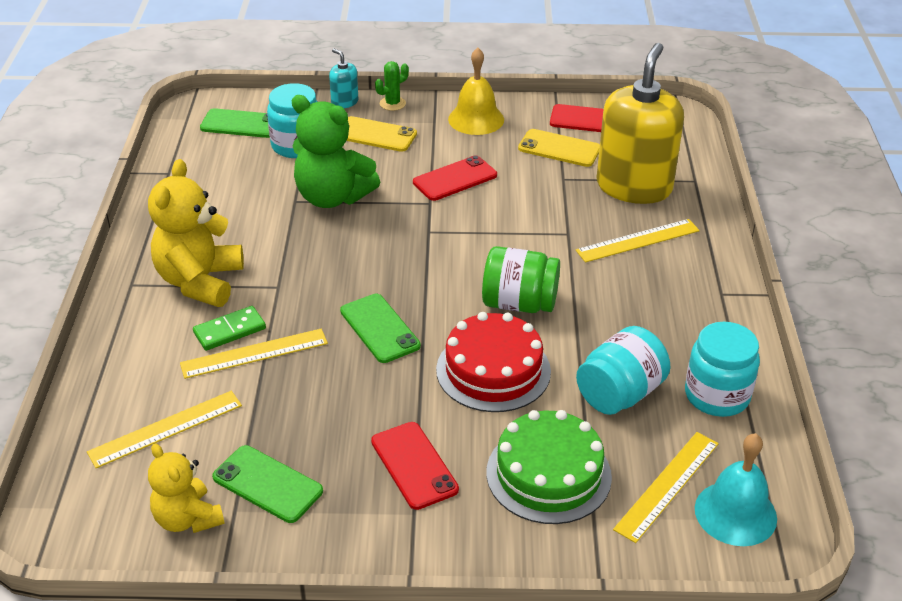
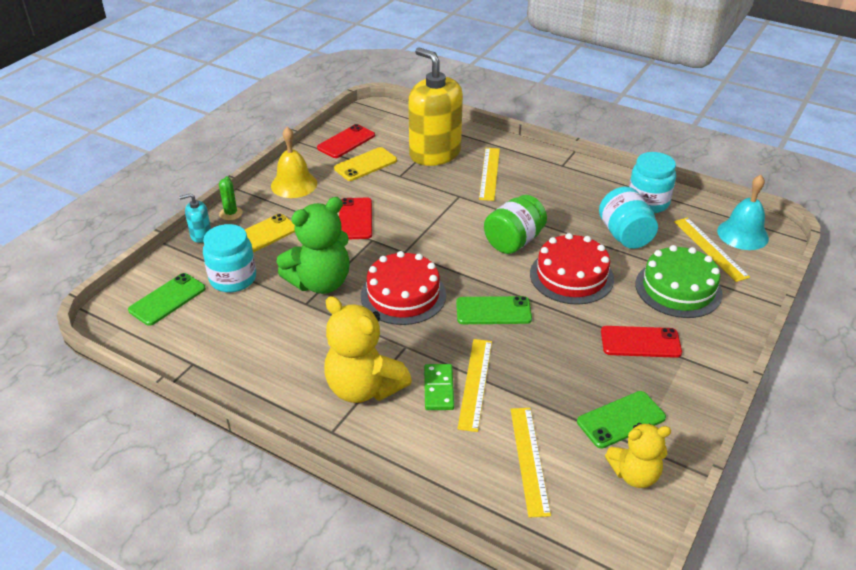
camera: 60 degrees left, 0 degrees up
none -> red cake [361,251,446,325]

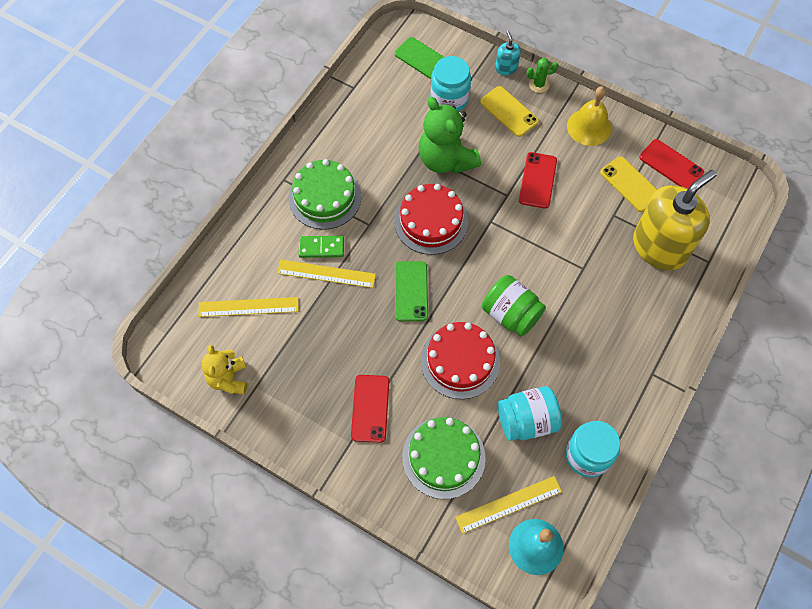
camera: 90 degrees right, 25 degrees up
yellow teddy bear [324,296,412,403] -> green cake [288,159,361,230]
red phone [339,197,372,239] -> red phone turned 75 degrees counterclockwise [519,152,557,208]
yellow ruler [479,148,500,201] -> none
green phone [577,391,666,448] -> none

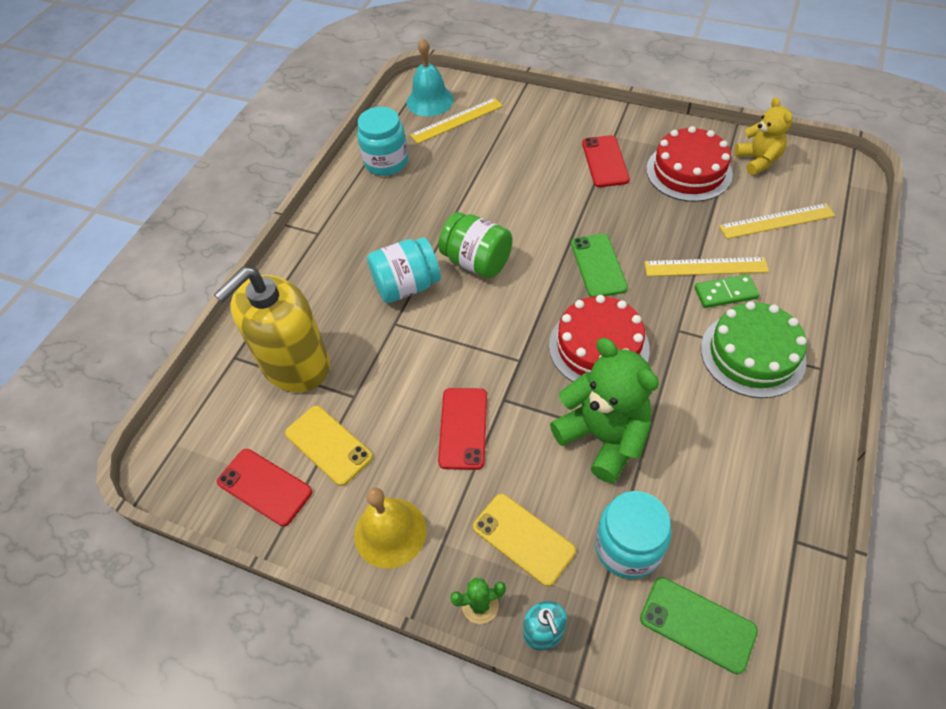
camera: 175 degrees right, 10 degrees down
green cake [402,417,486,499] -> none
red cake [421,322,500,399] -> red cake moved to [646,126,733,202]
turquoise jar [498,386,562,441] -> turquoise jar moved to [367,237,441,303]

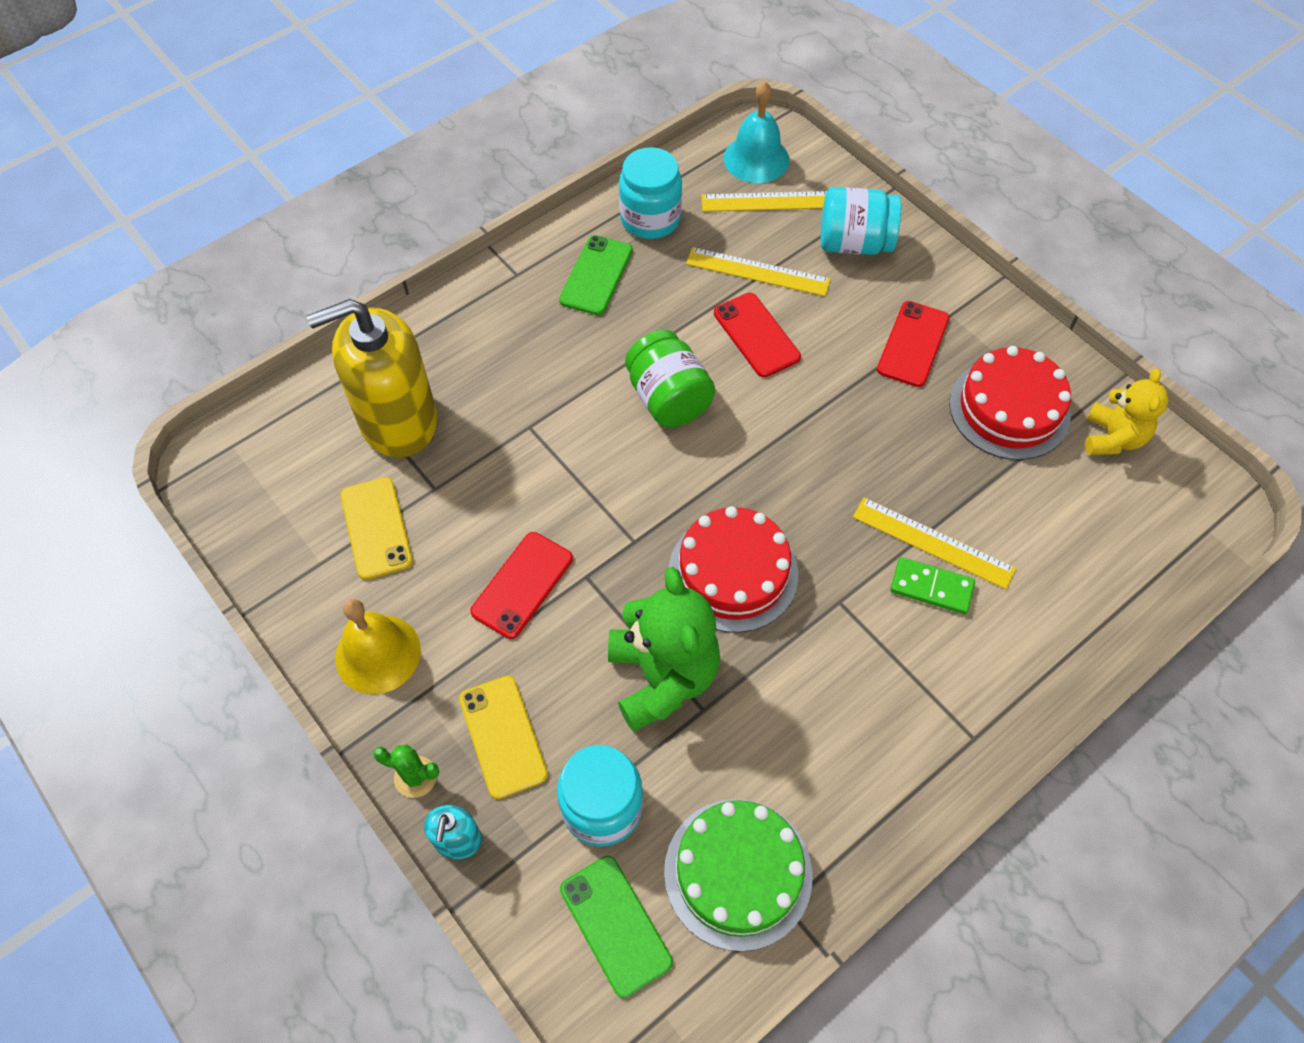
camera: 25 degrees right, 5 degrees up
red phone [217,449,312,526] -> red phone moved to [714,293,801,377]
turquoise jar [367,237,441,303] -> turquoise jar moved to [821,187,901,255]
green phone [571,234,628,297] -> green phone moved to [559,235,633,315]
green cake [701,301,807,398] -> green cake moved to [664,799,813,952]
yellow ruler [719,203,835,239] -> yellow ruler moved to [686,247,831,296]

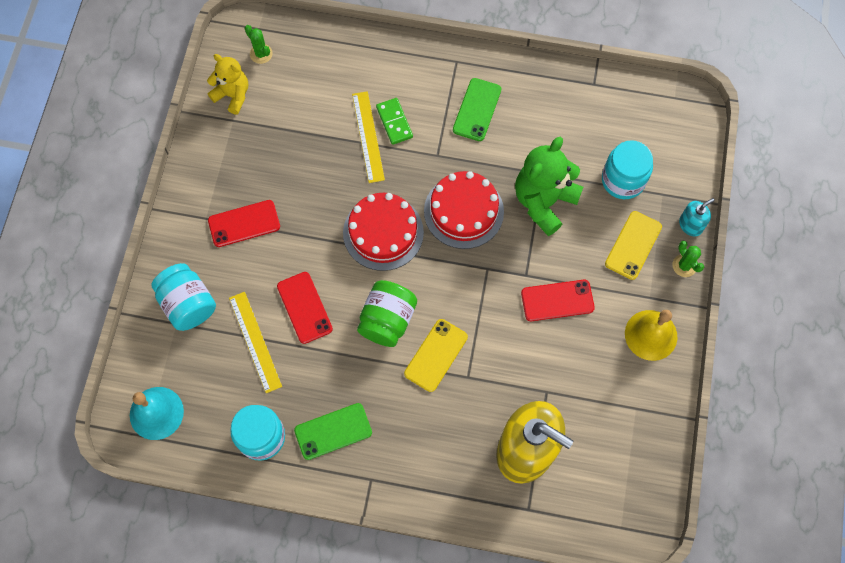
camera: 130 degrees left, 10 degrees up
yellow phone [341,477,413,580] -> yellow phone moved to [404,319,468,392]
green phone [560,856,673,998] -> green phone moved to [453,78,502,141]
green cake [664,799,813,952] -> none
yellow ruler [701,191,827,212] -> none
red phone [714,293,801,377] -> red phone turned 45 degrees counterclockwise [277,272,333,344]
red cake [949,346,1071,460] -> red cake moved to [343,193,424,271]
yellow teddy bear [1085,368,1169,455] -> yellow teddy bear turned 60 degrees clockwise [207,54,248,115]
none -> green cactus [245,25,273,64]

